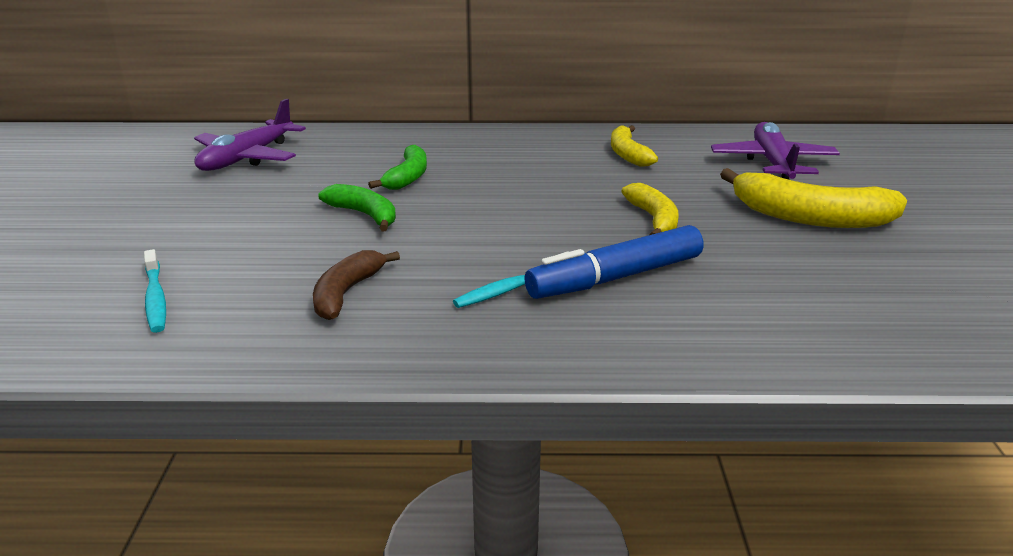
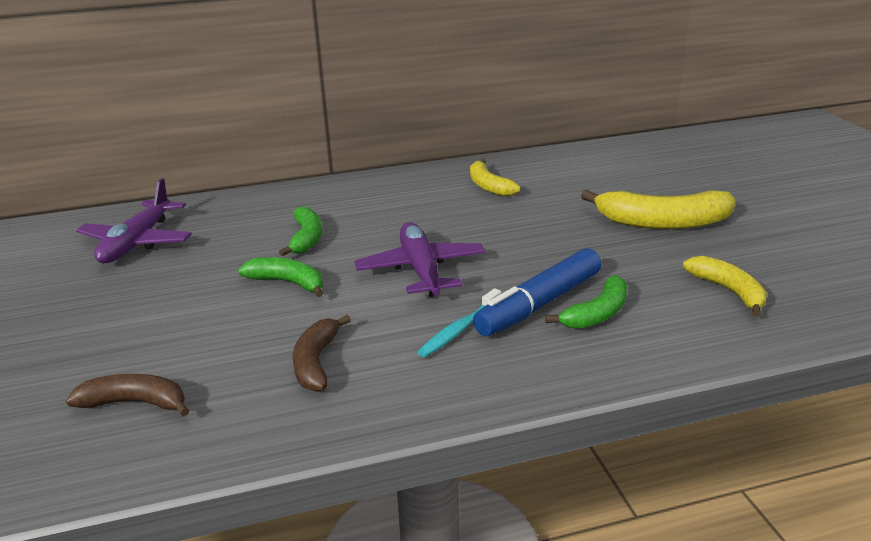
camera: 15 degrees left, 0 degrees up
turquoise toothbrush [144,249,166,333] -> brown banana [66,374,189,417]
yellow banana [621,183,679,235] -> yellow banana moved to [683,256,767,317]
purple plane [711,122,840,180] -> purple plane moved to [354,222,485,297]
none -> green banana [545,275,627,329]

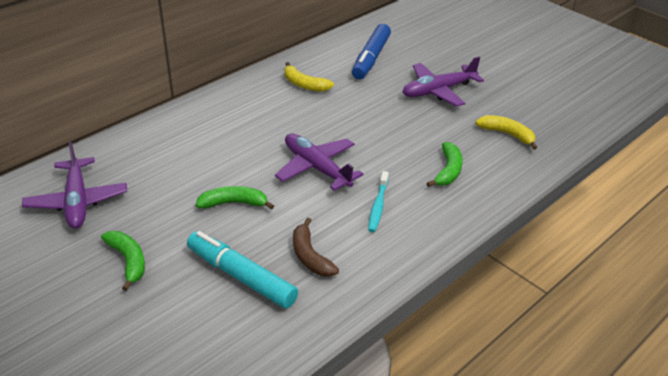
camera: 30 degrees left, 10 degrees up
brown banana [66,374,189,417] -> none
green banana [279,207,322,256] -> green banana moved to [101,231,145,291]
blue marker [473,248,601,337] -> blue marker moved to [352,24,391,79]
yellow banana [581,190,735,229] -> purple plane [403,57,484,107]
none -> turquoise marker [187,231,298,309]

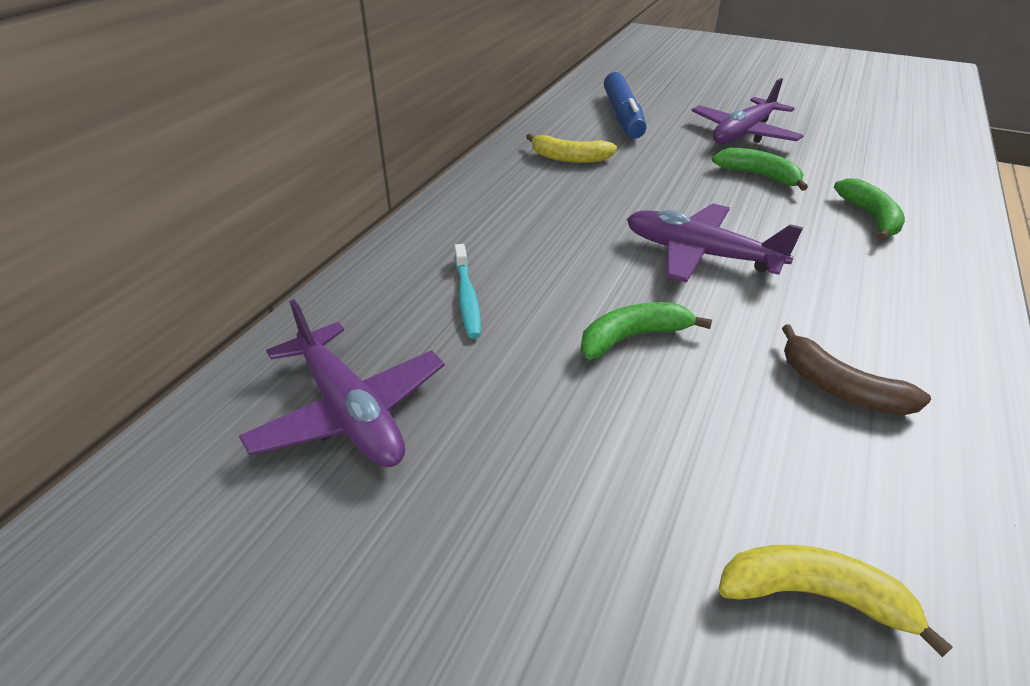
camera: 20 degrees left, 0 degrees up
green banana [101,231,145,291] -> green banana moved to [712,148,808,191]
turquoise marker [187,231,298,309] -> none
turquoise toothbrush [368,171,389,232] -> turquoise toothbrush moved to [454,244,481,339]
yellow banana [475,115,537,150] -> yellow banana moved to [718,545,953,657]

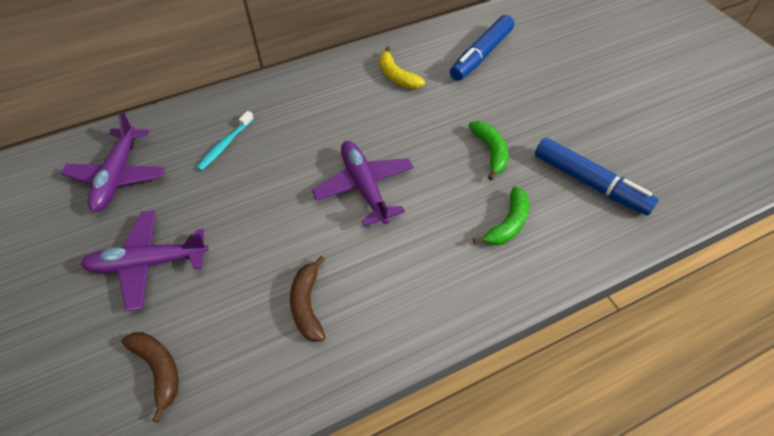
camera: 40 degrees right, 15 degrees up
green banana [581,302,712,359] -> none
purple plane [692,78,804,144] -> purple plane moved to [81,210,209,311]
yellow banana [718,545,953,657] -> brown banana [121,332,179,423]
none -> blue marker [535,138,659,215]

